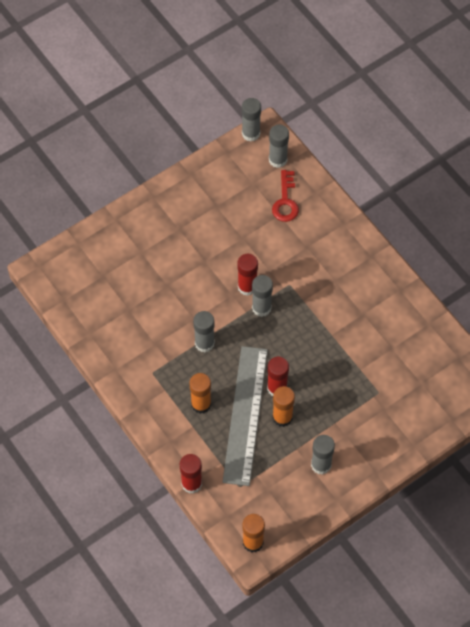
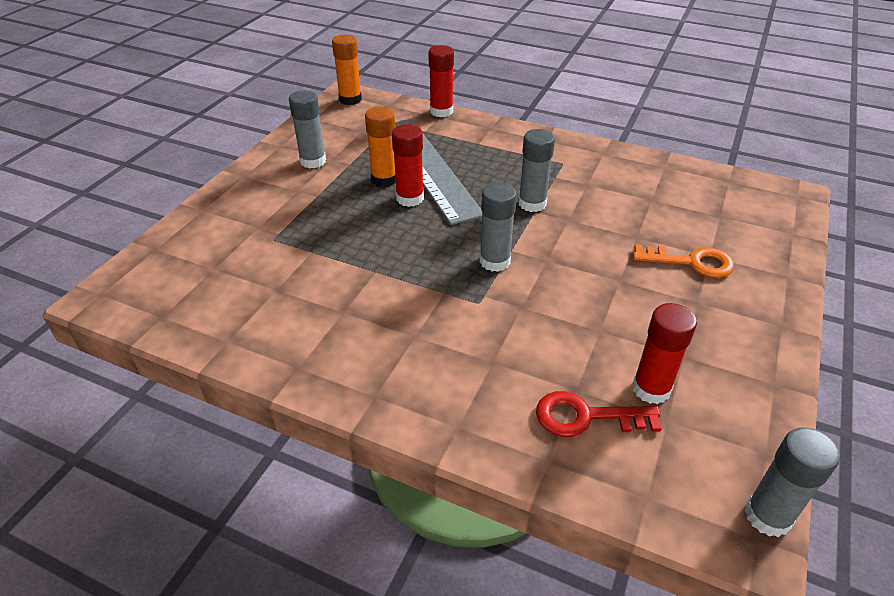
camera: 150 degrees right, 20 degrees down
orange glue stick [190,373,211,414] -> none
red glue stick [237,254,258,296] -> red glue stick moved to [632,303,697,404]
grey glue stick [269,125,289,168] -> none
red key [272,170,299,222] -> red key turned 60 degrees counterclockwise [536,391,662,437]
none -> orange key [633,244,734,278]

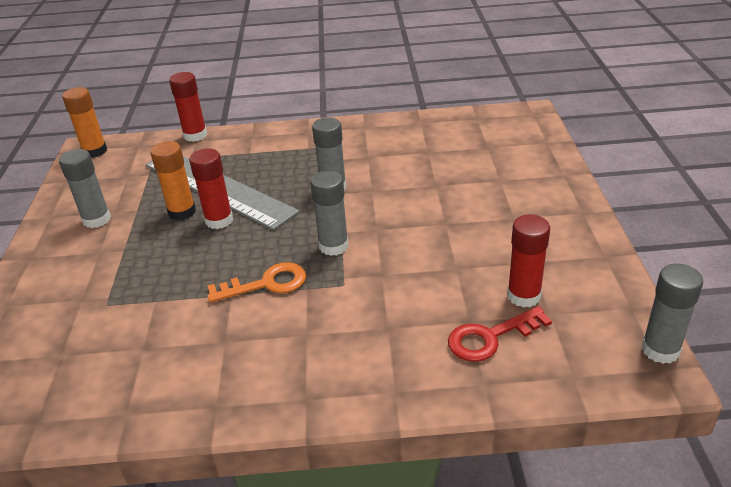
camera: 25 degrees left, 5 degrees down
orange key [633,244,734,278] -> orange key moved to [208,262,306,303]

